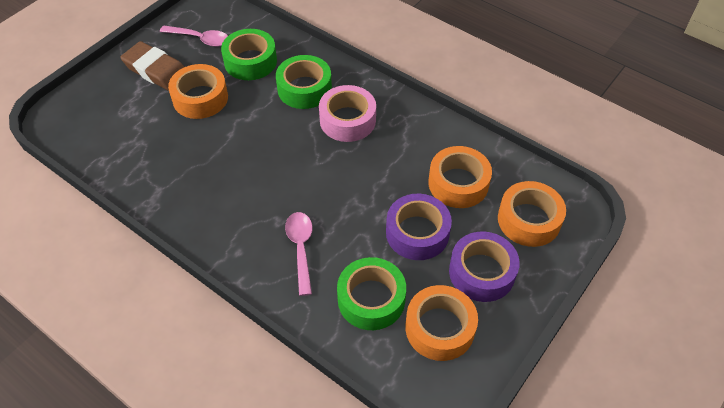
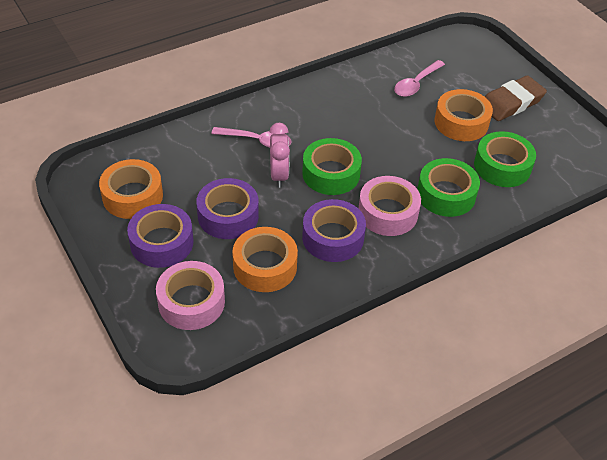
camera: 110 degrees right, 5 degrees down
pink spoon [160,25,228,47] -> pink spoon moved to [394,60,445,97]
green tape [337,257,406,330] -> green tape moved to [302,138,362,195]
orange tape [498,181,566,247] -> pink tape [156,261,225,330]
none -> pink clock [269,123,290,188]
none -> purple tape [302,199,366,262]

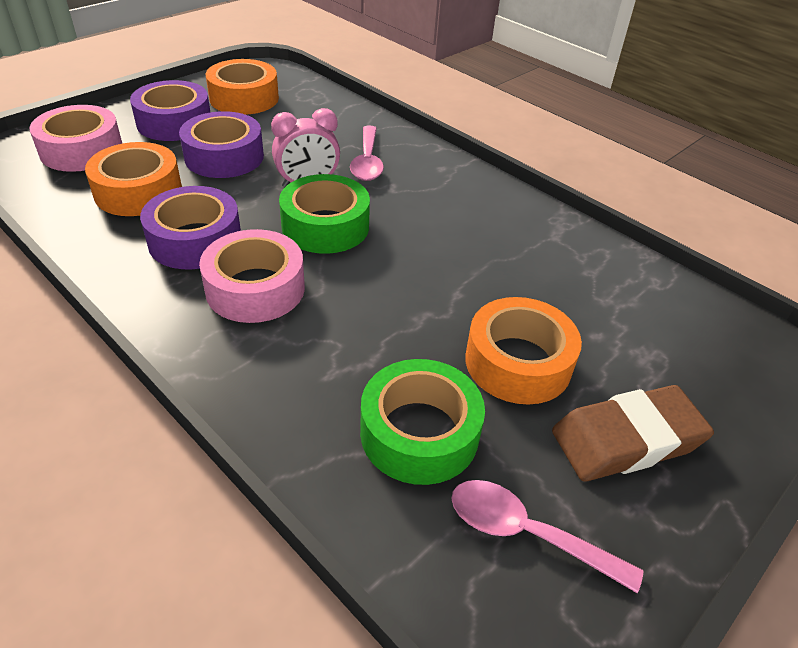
camera: 75 degrees right, 5 degrees down
pink spoon [394,60,445,97] -> pink spoon moved to [451,480,644,593]
green tape [417,158,480,217] -> none
brown eraser [485,75,547,121] -> brown eraser turned 60 degrees counterclockwise [552,385,714,481]

